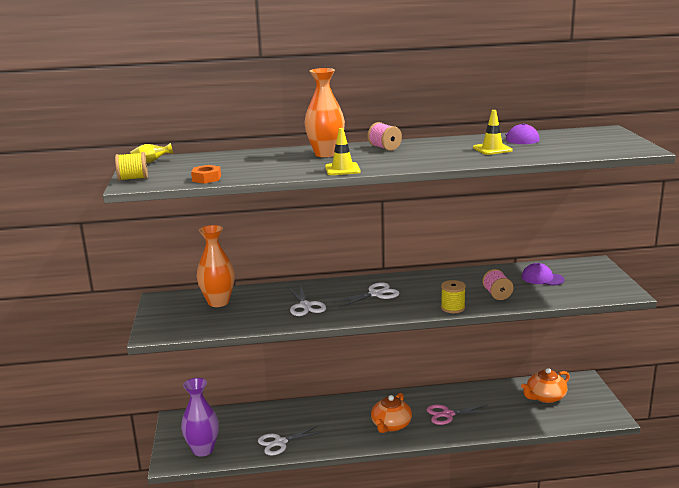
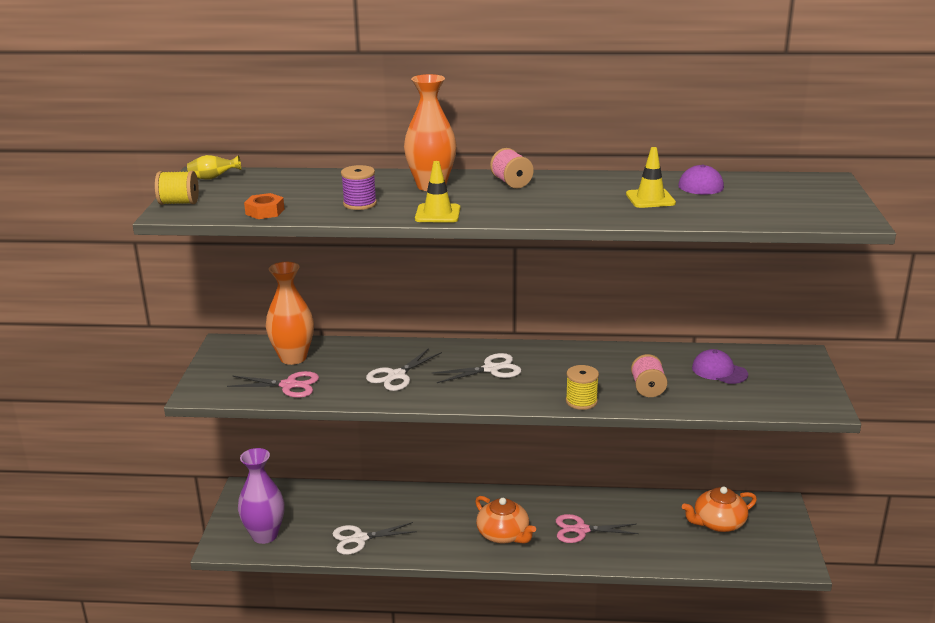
camera: 10 degrees right, 5 degrees up
white scissors [288,286,326,316] -> white scissors turned 45 degrees clockwise [366,348,442,391]
orange teapot [371,393,412,433] -> orange teapot turned 75 degrees counterclockwise [475,496,536,544]
none -> pink scissors [227,371,319,398]
none -> purple spool [341,165,377,210]

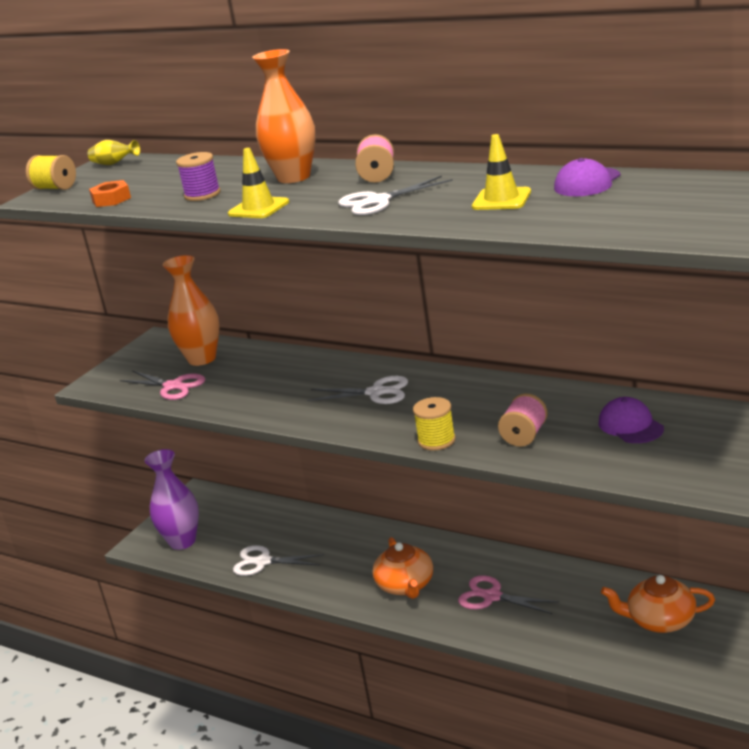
camera: 30 degrees right, 0 degrees up
white scissors [366,348,442,391] -> white scissors moved to [338,176,453,215]

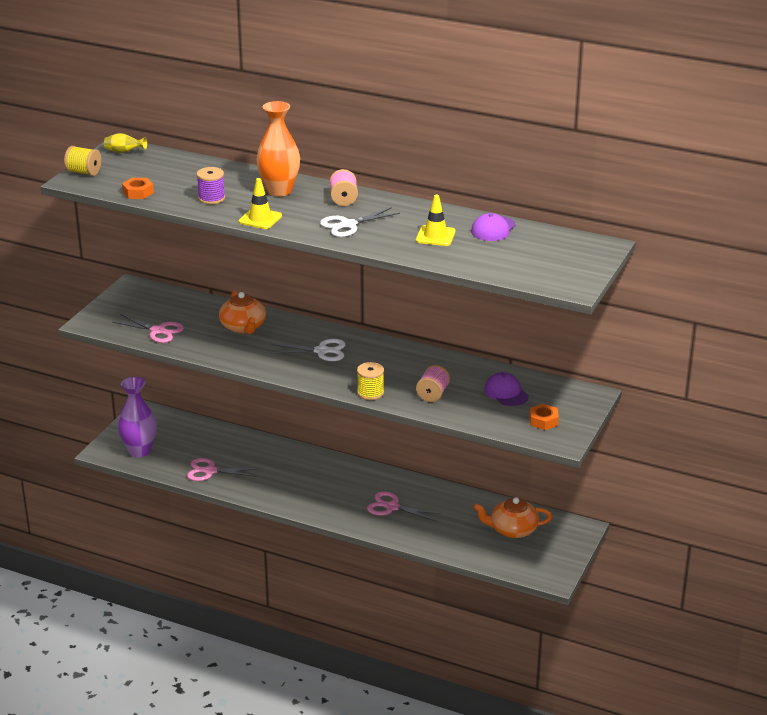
camera: 10 degrees left, 5 degrees up
orange vase [163,255,219,366] -> none
white scissors [233,545,324,576] -> pink scissors [187,458,260,481]
orange teapot [372,537,433,599] -> orange teapot moved to [219,291,266,334]
none -> orange nut [529,404,559,430]

